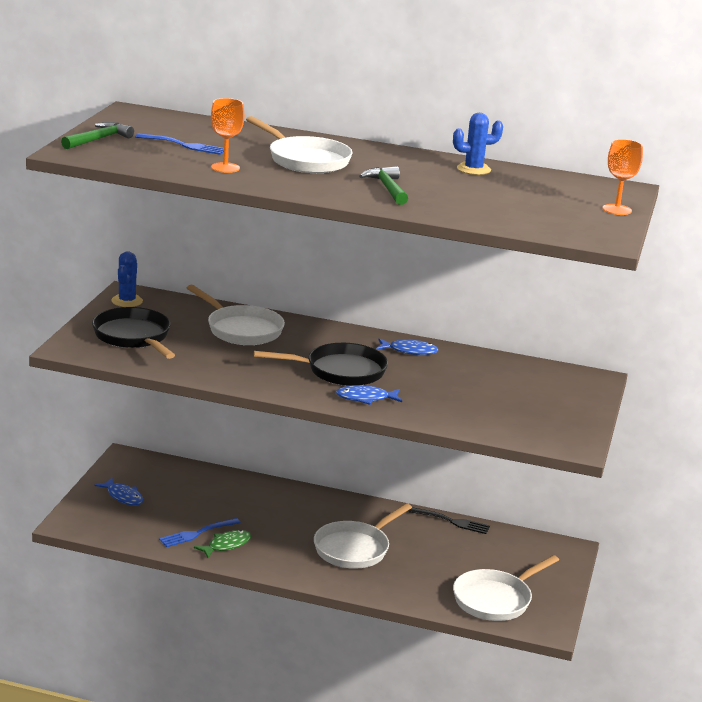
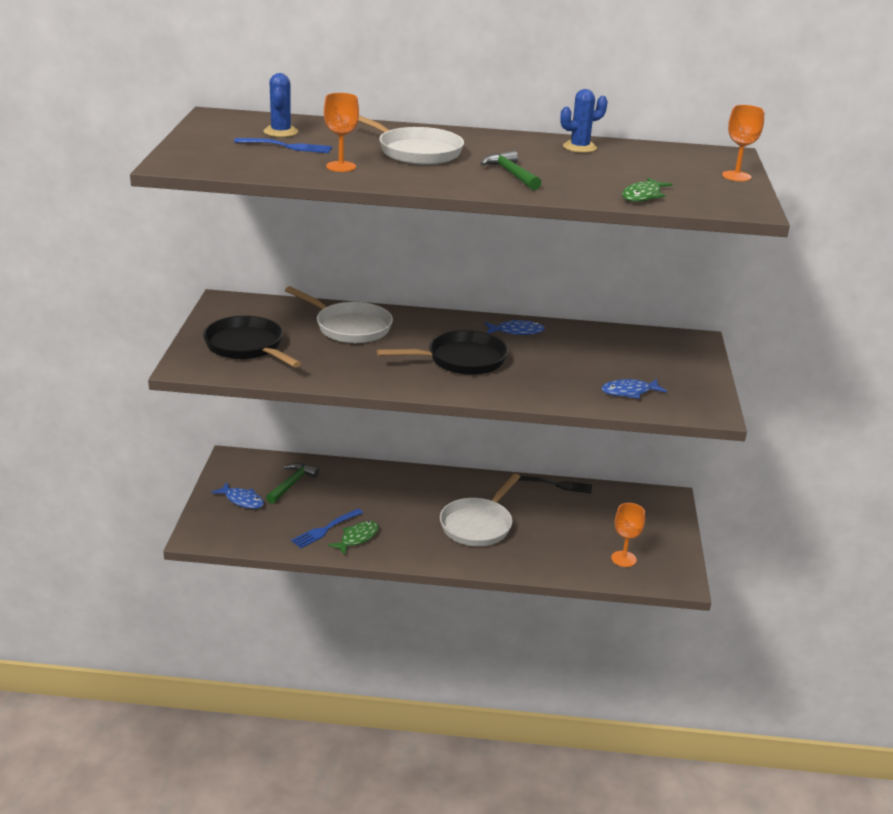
camera: 10 degrees left, 5 degrees up
green hammer [61,122,134,149] -> green hammer moved to [266,463,319,504]
blue cactus [112,252,143,307] -> blue cactus moved to [264,73,298,137]
blue fish [336,385,402,405] -> blue fish moved to [601,379,667,399]
white pan [453,555,559,621] -> orange goblet [611,503,645,567]
none -> green fish [622,178,672,202]

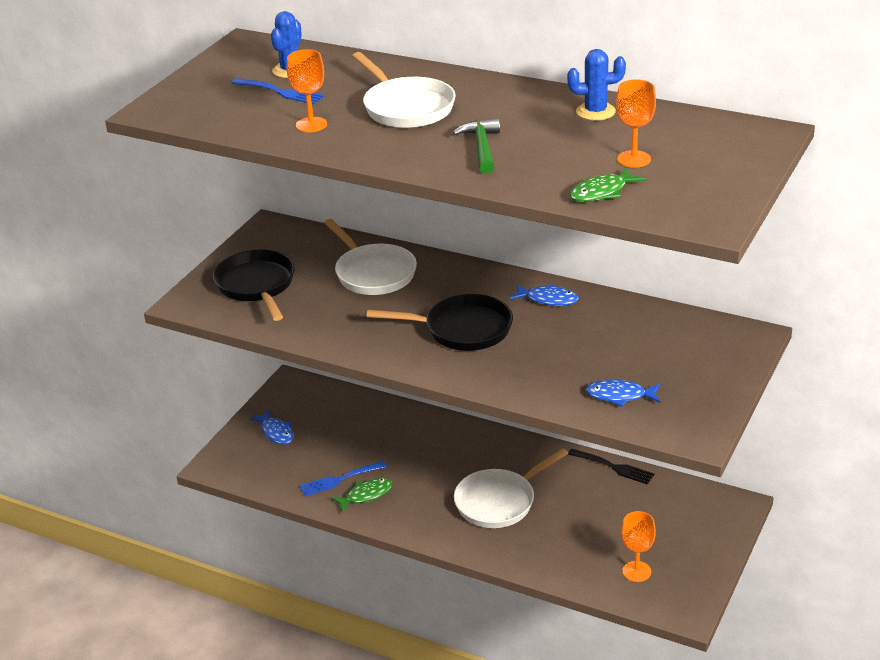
camera: 25 degrees right, 5 degrees up
green hammer [266,463,319,504] -> none
orange goblet [722,105,765,181] -> orange goblet moved to [616,79,656,168]

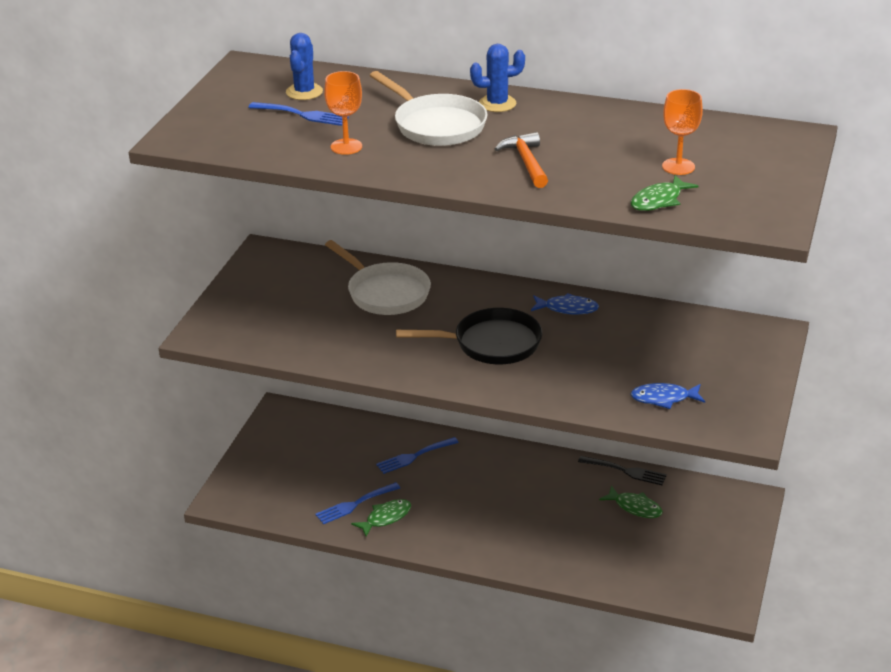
camera: 10 degrees left, 0 degrees up
black pan [213,250,295,321] -> none
blue fish [250,410,294,444] -> none
green hammer [453,118,500,174] -> orange hammer [495,132,548,188]
white pan [454,448,568,528] -> none
blue cactus [567,49,626,121] -> blue cactus moved to [470,44,525,112]
orange goblet [621,511,656,582] -> none
none -> blue fork [376,437,459,474]
none -> green fish [599,485,663,518]

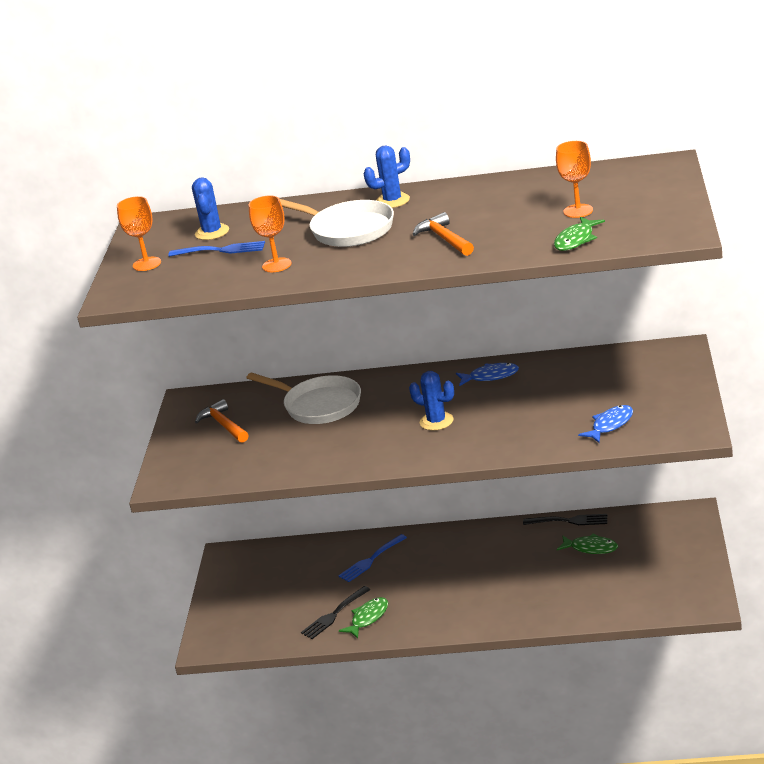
camera: 10 degrees left, 5 degrees down
blue fork [315,482,400,524] -> black fork [301,586,370,639]
black pan [396,308,542,364] -> blue cactus [409,371,454,431]
blue fish [630,383,705,409] -> blue fish turned 150 degrees clockwise [578,405,633,443]
none -> orange goblet [117,196,161,271]
none -> orange hammer [195,399,248,443]

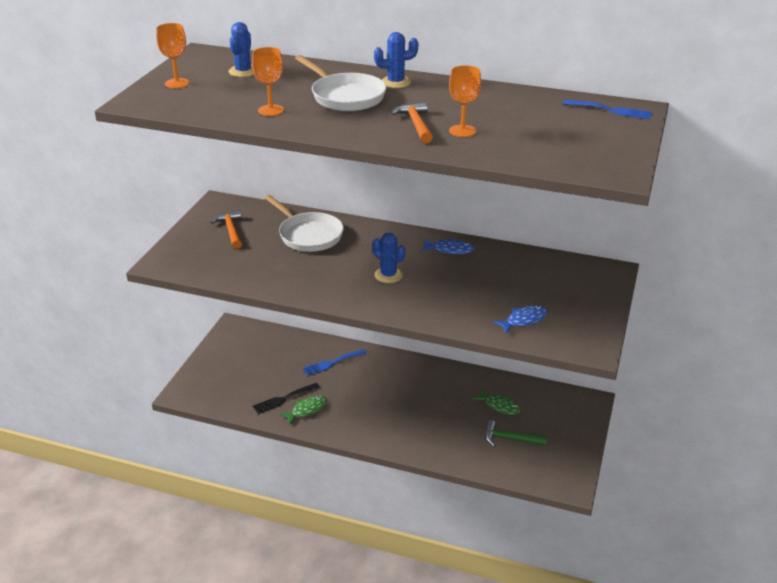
camera: 10 degrees right, 5 degrees up
blue fork [168,241,265,257] -> blue fork moved to [563,100,652,120]
black fork [523,514,607,525] -> none
green fish [554,217,605,251] -> none
orange goblet [556,141,593,218] -> orange goblet moved to [449,65,481,137]
none -> green hammer [485,420,547,447]

